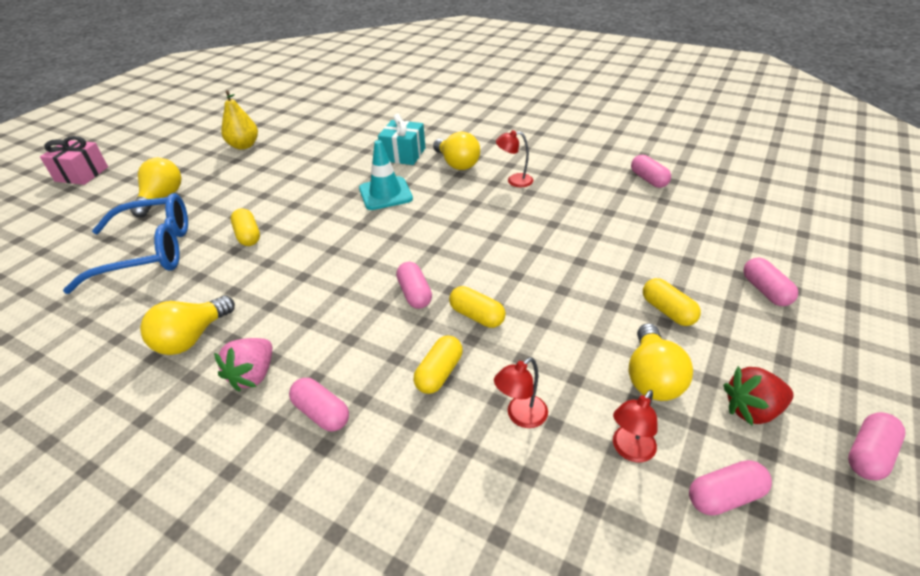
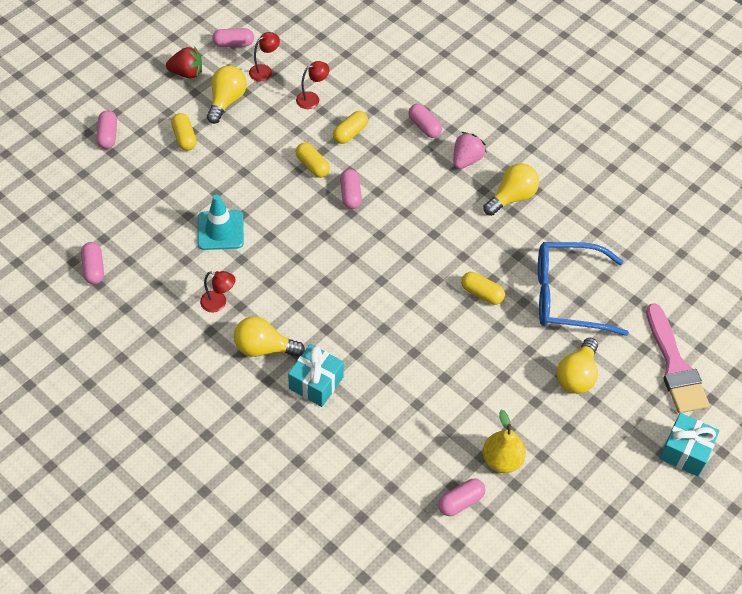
camera: 170 degrees left, 15 degrees up
pink gift [40,136,108,185] -> turquoise gift [659,413,720,477]
yellow capsule [231,208,260,246] -> yellow capsule turned 45 degrees counterclockwise [461,272,505,305]
turquoise traffic cone [359,140,413,210] -> turquoise traffic cone moved to [197,194,244,250]
yellow light bulb [433,132,480,170] -> yellow light bulb turned 60 degrees counterclockwise [234,316,305,357]
pink capsule [848,412,905,480] -> pink capsule moved to [438,479,485,516]
none -> pink brush [646,303,710,413]

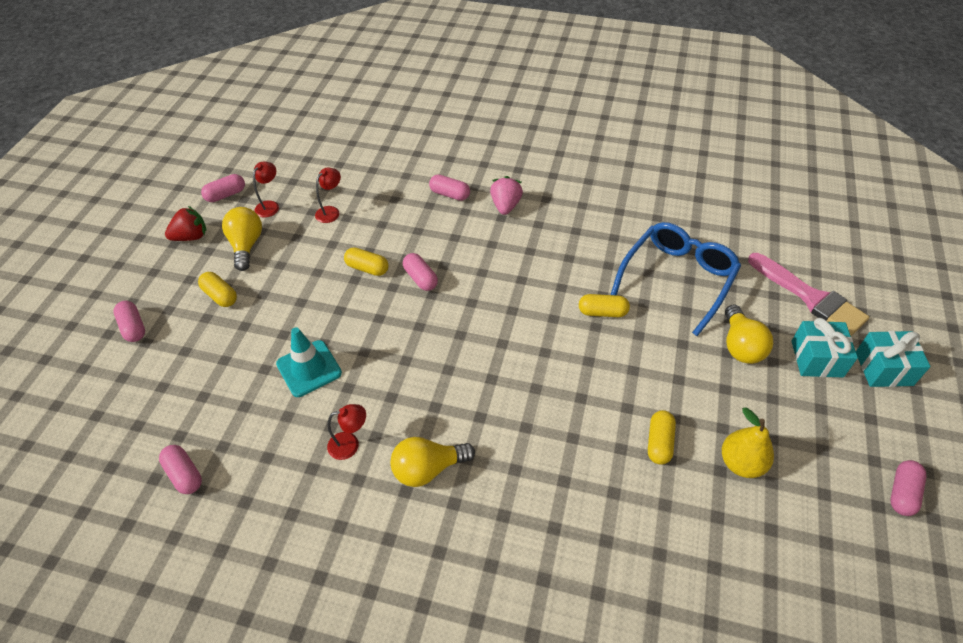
camera: 25 degrees left, 5 degrees down
turquoise gift [288,344,344,407] -> turquoise gift moved to [791,318,858,377]
yellow capsule [333,111,368,144] -> yellow capsule moved to [648,410,676,464]
pink capsule [438,479,485,516] -> pink capsule moved to [891,460,926,516]
yellow light bulb [483,163,539,216] -> none
blue glasses [538,242,629,336] -> blue glasses turned 150 degrees clockwise [610,222,741,336]

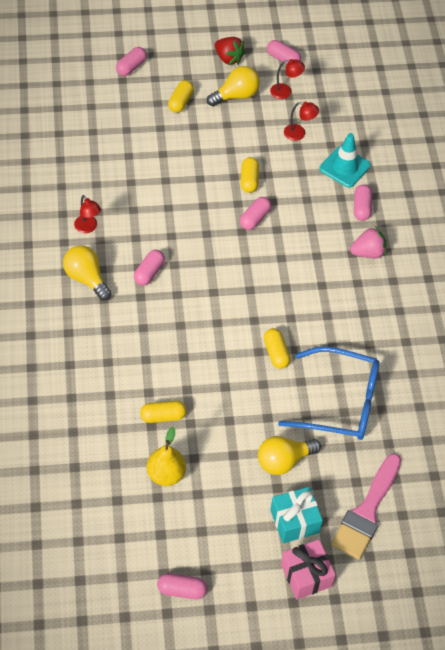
camera: 65 degrees right, 5 degrees up
pink capsule [159,445,202,494] -> pink capsule moved to [134,250,165,286]
turquoise traffic cone [276,327,342,397] -> turquoise traffic cone moved to [319,133,371,188]
turquoise gift [856,331,931,387] -> pink gift [281,539,336,600]

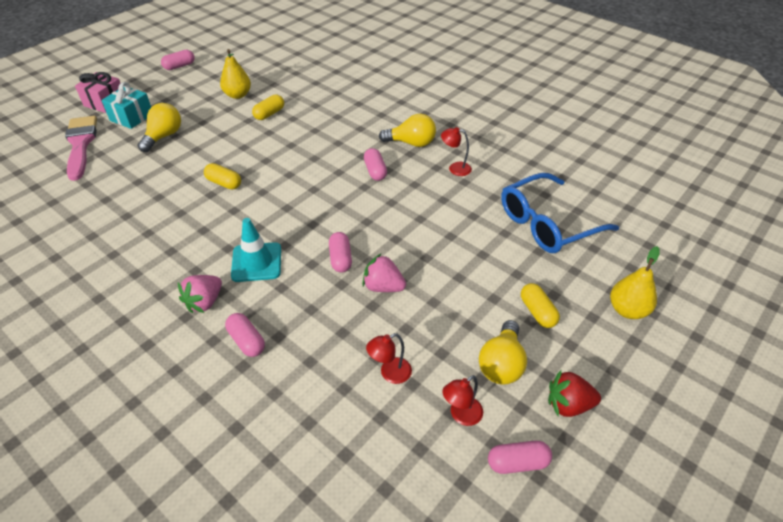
camera: 140 degrees right, 10 degrees down
pink capsule [116,47,147,76] -> yellow pear [610,246,660,319]
yellow capsule [241,157,259,193] -> pink strawberry [362,254,406,292]
blue glasses [278,347,379,440] -> blue glasses moved to [501,173,619,253]
turquoise traffic cone [319,133,371,188] -> turquoise traffic cone moved to [231,218,281,282]

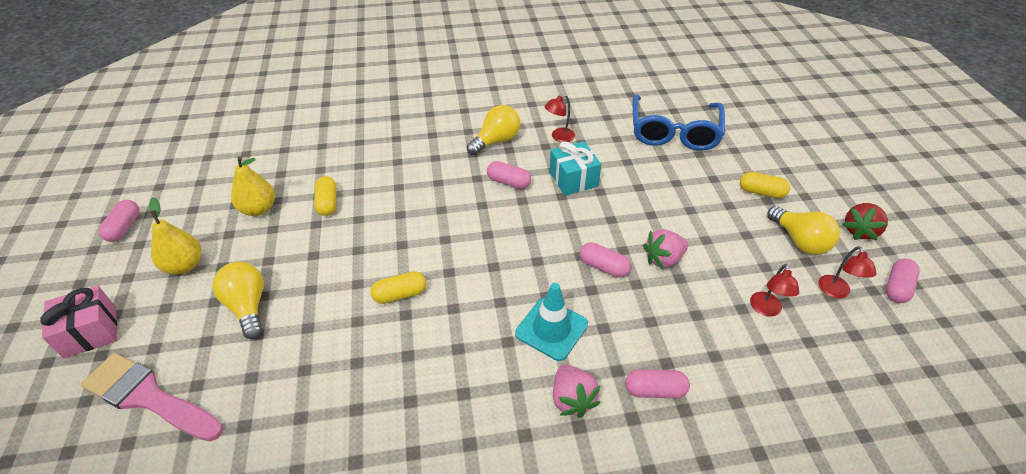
camera: 50 degrees left, 0 degrees up
turquoise gift [102,82,151,129] -> turquoise gift moved to [549,141,601,196]
yellow pear [610,246,660,319] -> yellow pear moved to [149,197,201,274]

